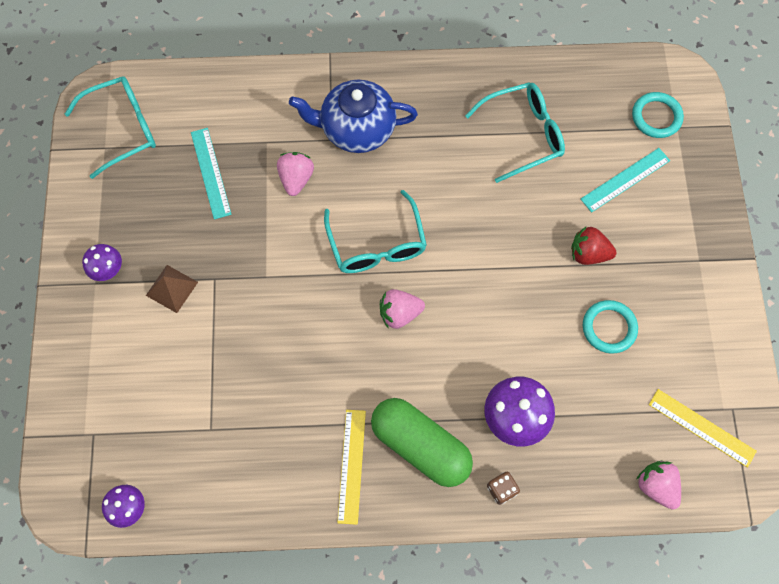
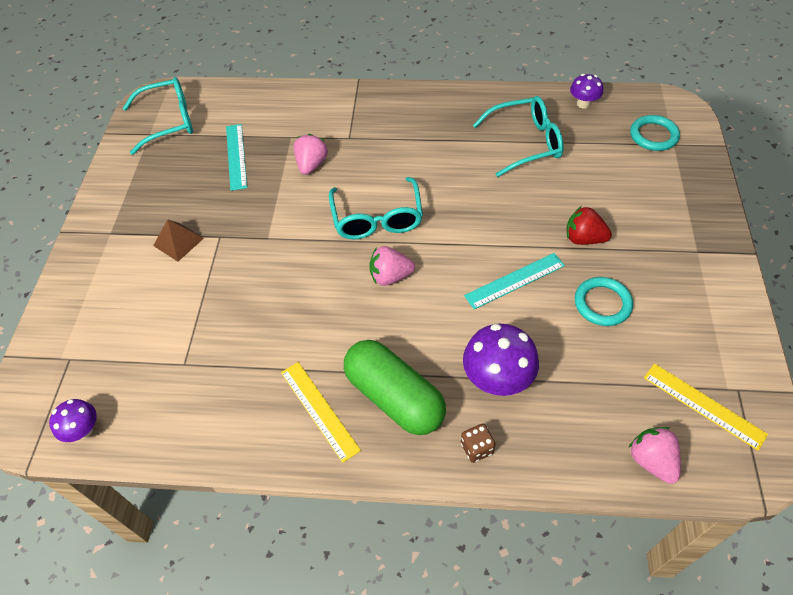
camera: 10 degrees right, 15 degrees down
purple mushroom [82,244,122,281] -> purple mushroom moved to [570,74,603,109]
blue teapot [289,79,418,153] -> none
yellow ruler [337,410,366,525] -> yellow ruler turned 45 degrees counterclockwise [281,362,361,463]
turquoise ruler [581,148,670,213] -> turquoise ruler moved to [464,253,565,309]

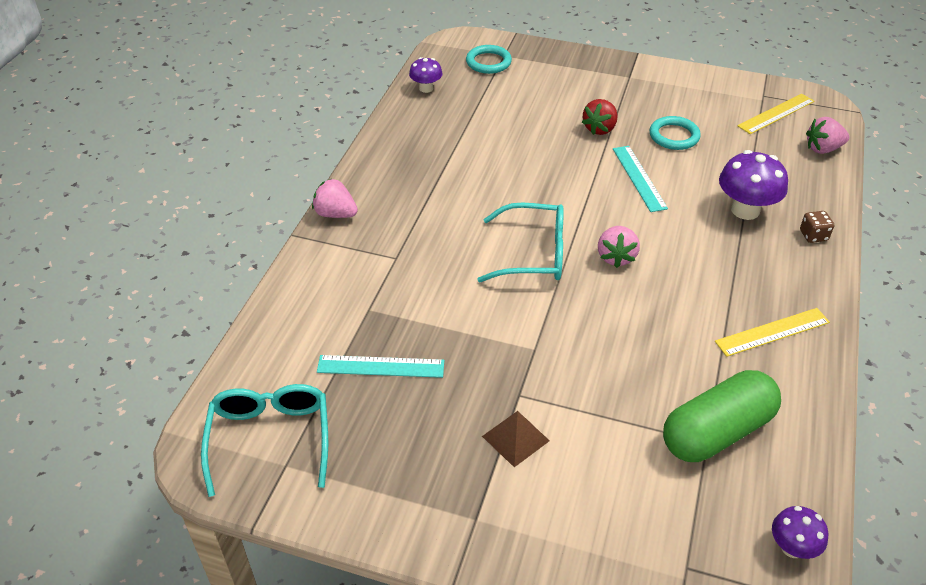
camera: 80 degrees left, 10 degrees down
pink strawberry [294,134,328,175] -> pink strawberry moved to [312,179,358,218]
green capsule [344,340,446,435] -> green capsule moved to [663,370,781,462]
turquoise glasses [473,96,564,177] -> none

